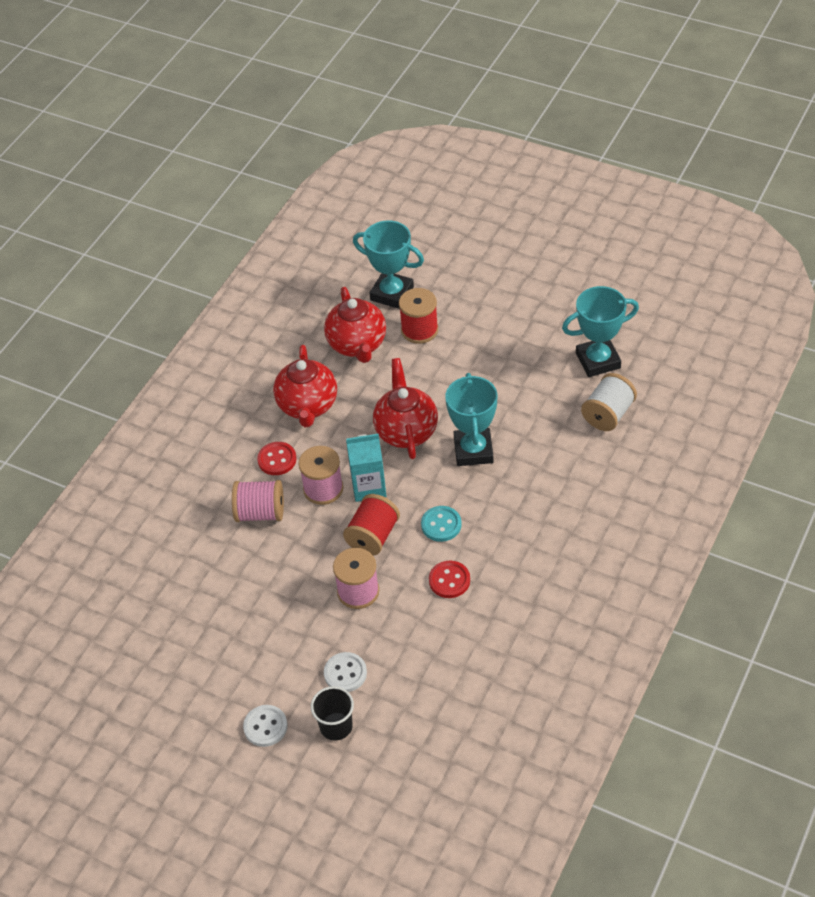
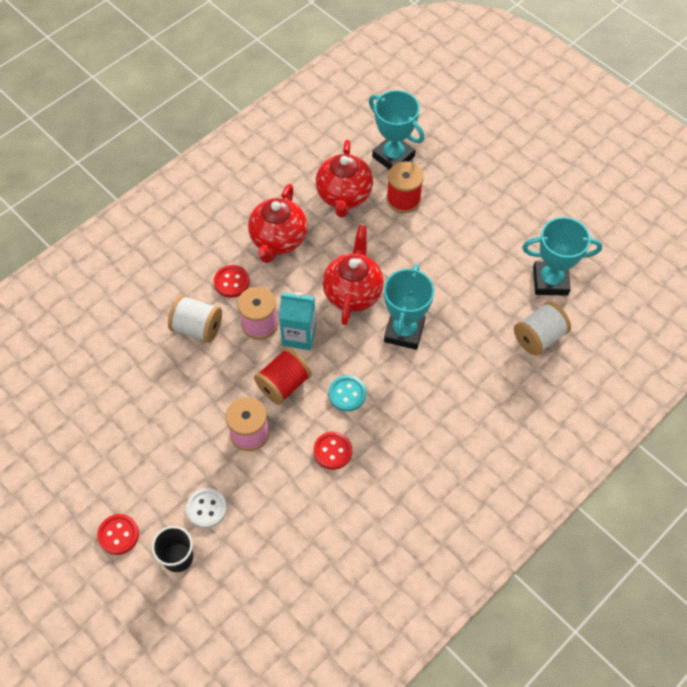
camera: 15 degrees right, 10 degrees up
pink spool [232,480,284,522] -> white spool [168,295,222,343]
white button [243,705,288,747] -> red button [97,514,139,555]

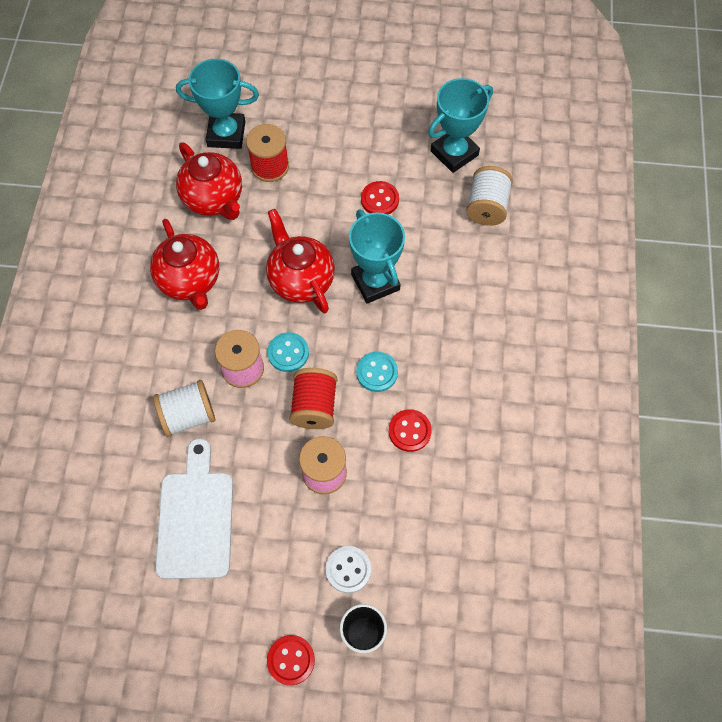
camera: 40 degrees left, 5 degrees up
red button [214,265,250,298] -> red button moved to [361,181,399,215]
turquoise carton [279,292,316,350] -> turquoise button [267,332,309,372]
none -> white cutting board [155,438,233,579]

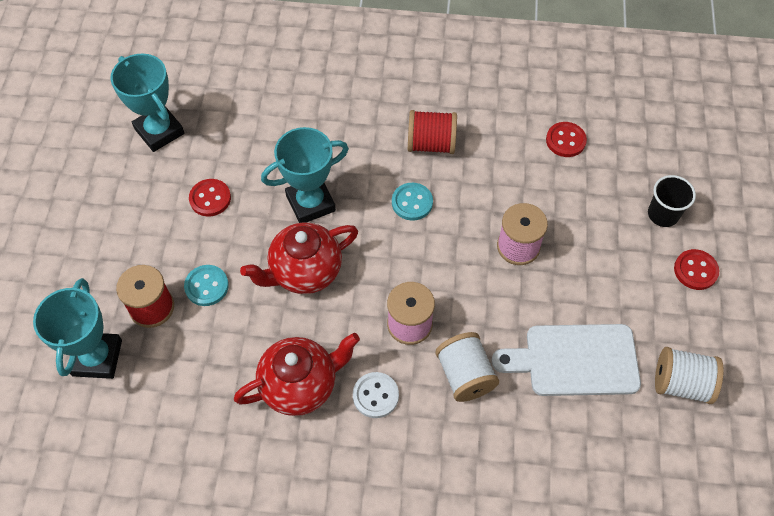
camera: 90 degrees left, 5 degrees down
red teapot [176,142,242,220] -> none
turquoise button [267,332,309,372] -> turquoise button moved to [184,265,229,306]
red spool [289,368,337,429] -> red spool moved to [408,110,457,154]
white button [326,546,371,593] -> white button moved to [353,372,399,418]
red button [389,409,432,452] -> red button moved to [546,122,587,157]
white spool [466,166,513,226] -> white spool moved to [655,347,724,404]

